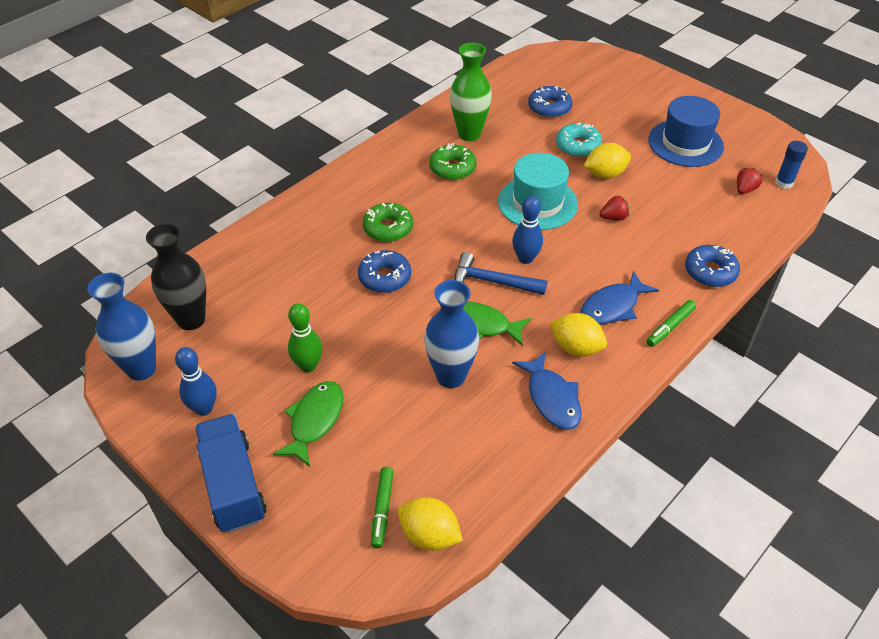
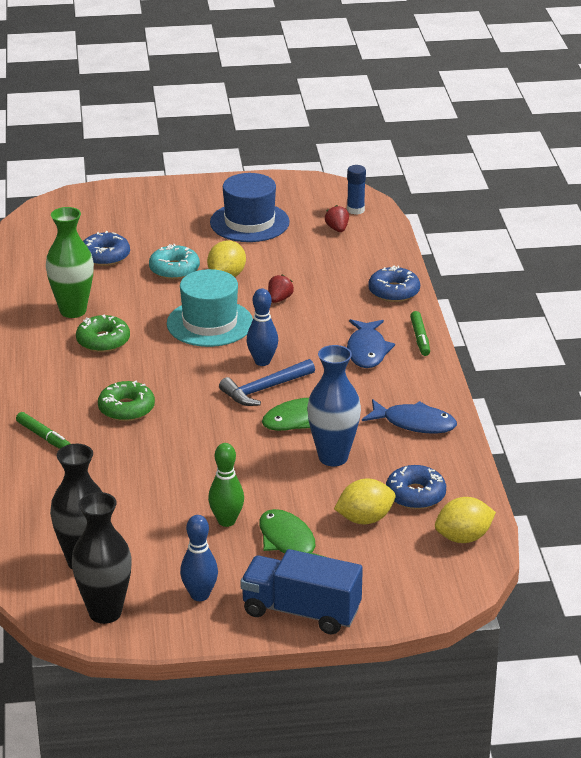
camera: 50 degrees left, 15 degrees down
blue vase [87,273,156,381] -> black vase [72,492,132,624]
blue donut [358,250,411,293] -> blue donut moved to [386,465,446,509]
green marker [371,467,394,548] -> green marker moved to [16,412,70,449]
yellow lemon [550,313,607,357] -> yellow lemon moved to [334,479,395,524]

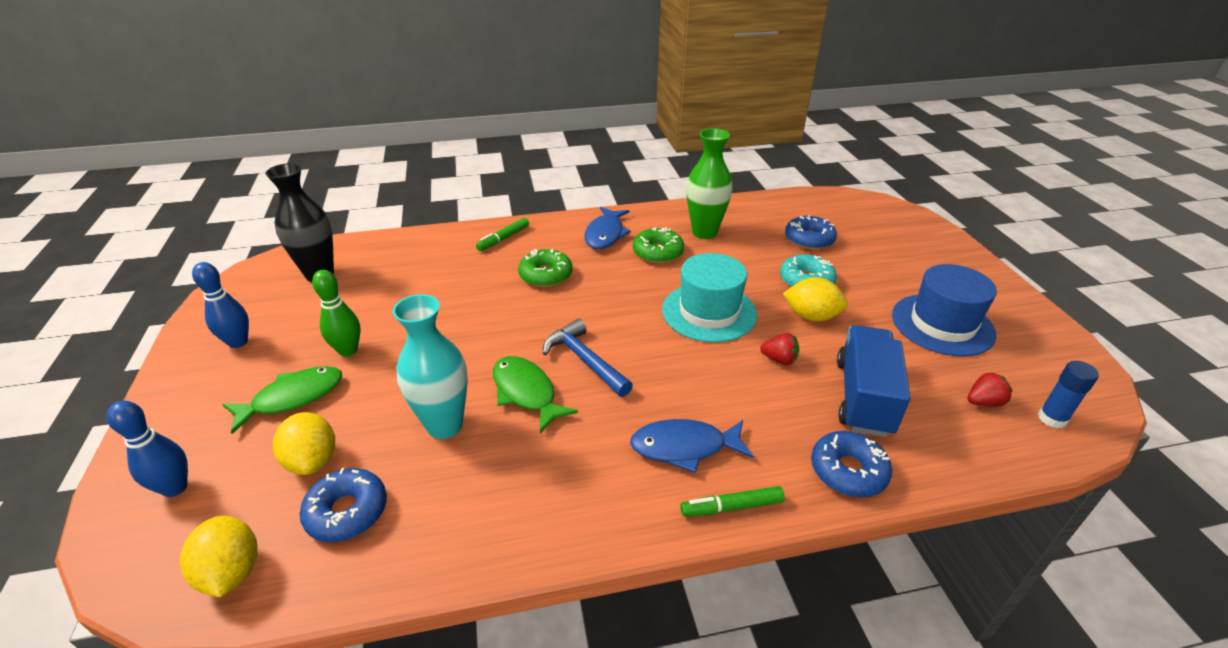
camera: 85 degrees right, 5 degrees up
black vase [72,492,132,624] -> none
blue truck [240,549,363,634] -> blue truck moved to [837,325,910,437]
blue bowling pin [247,289,278,366] -> blue bowling pin moved to [107,401,188,497]
blue vase [307,345,361,466] -> turquoise vase [392,294,468,439]
blue fish [362,399,457,434] -> blue fish moved to [585,207,631,249]

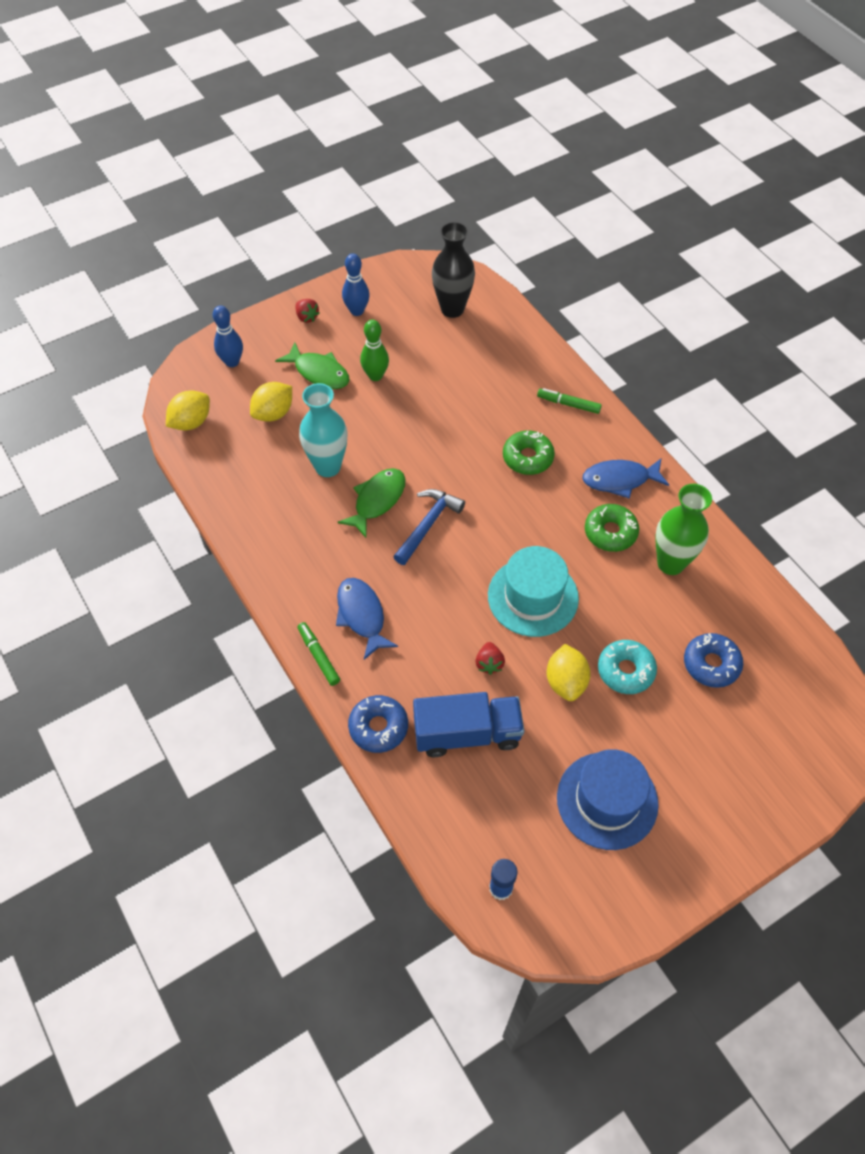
camera: 70 degrees right, 20 degrees up
blue donut [300,468,387,542] -> none
red strawberry [967,372,1013,407] -> red strawberry moved to [295,299,320,323]

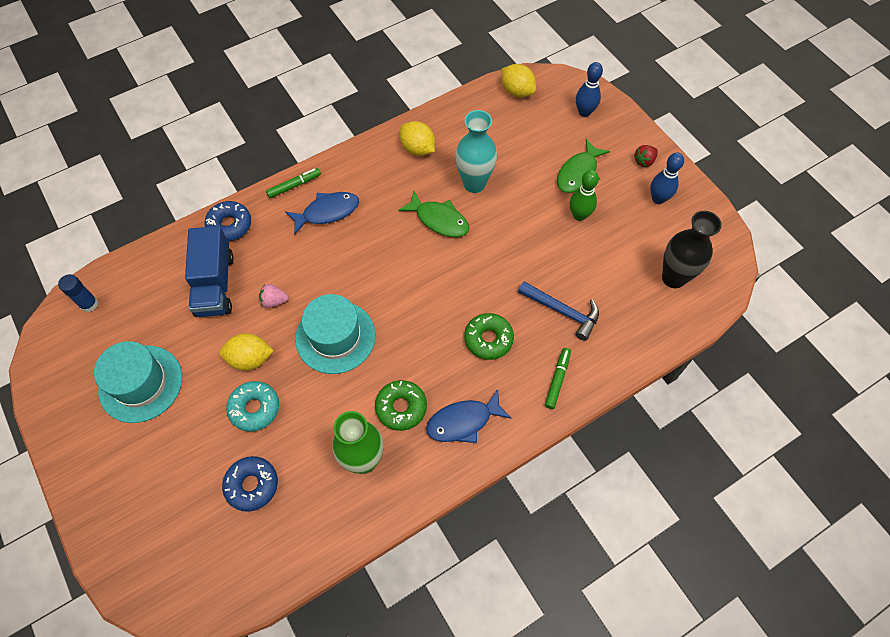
camera: 90 degrees right, 5 degrees up
yellow lemon [250,382,292,422] -> yellow lemon moved to [400,121,435,156]
blue hammer [393,489,465,565] -> blue hammer moved to [518,281,599,341]
red strawberry [475,642,505,675] -> pink strawberry [259,284,289,308]
blue hat [557,749,659,850] -> turquoise hat [94,341,182,423]
blue fish [582,459,669,499] -> blue fish turned 105 degrees counterclockwise [426,389,511,443]

